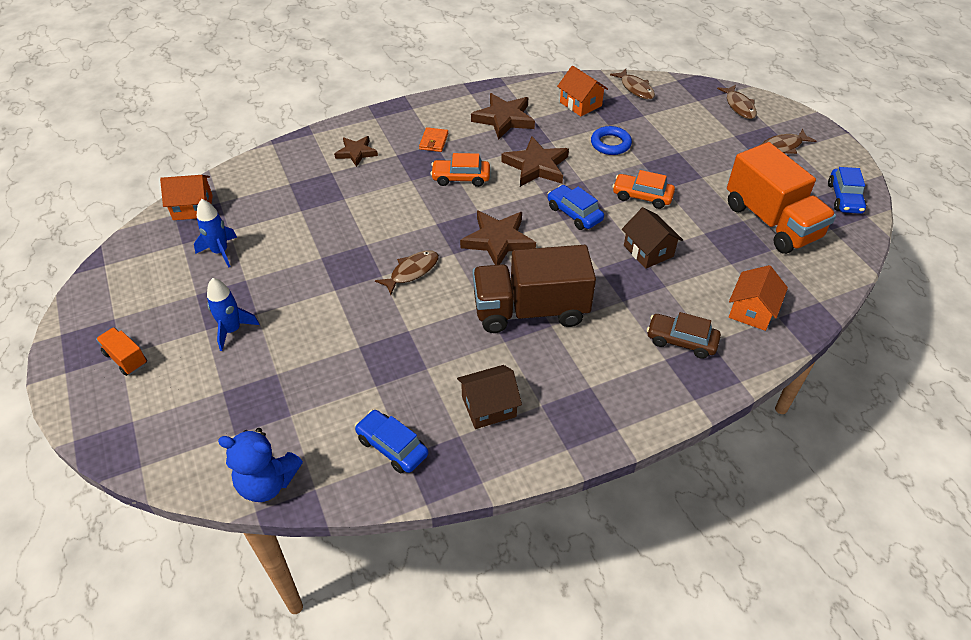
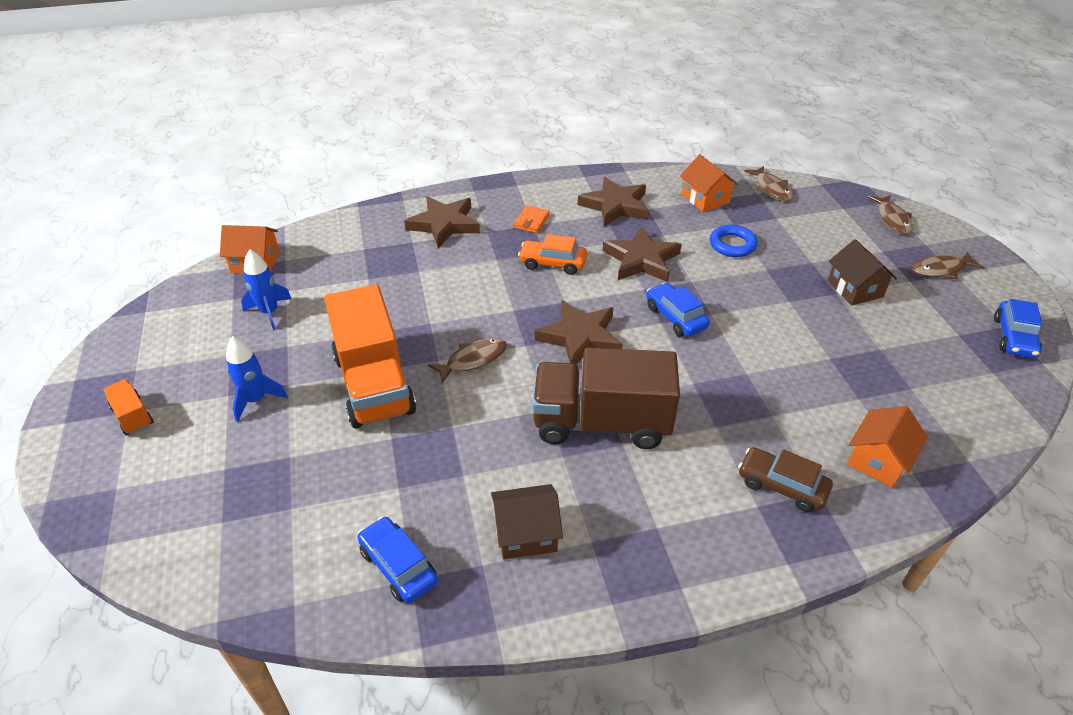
camera: 10 degrees right, 5 degrees down
blue teddy bear [218,428,303,502] -> none
brown star [334,136,378,167] -> brown star [404,196,480,248], size x1.58
orange car [612,170,675,209] -> none
brown house [622,207,683,269] -> brown house moved to [828,239,897,305]
orange truck [727,142,836,254] -> orange truck moved to [324,284,416,428]

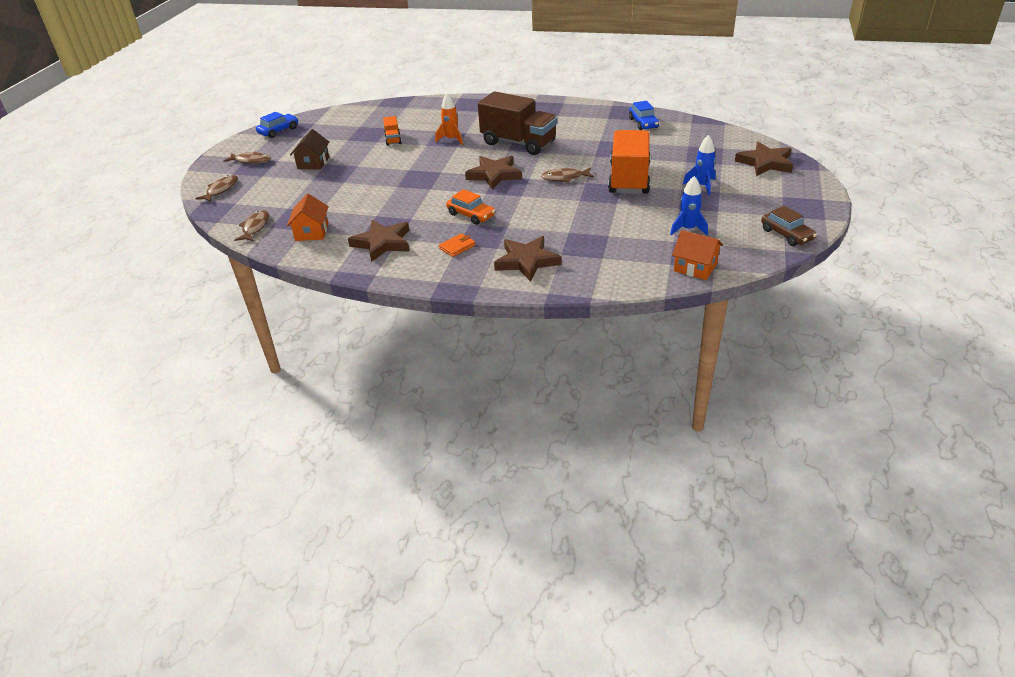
camera: 150 degrees left, 5 degrees down
orange truck [103,379,154,435] -> orange truck moved to [383,116,402,146]
brown house [491,484,563,559] -> none
brown star [603,226,682,282] -> brown star moved to [735,142,793,176]
blue car [647,283,710,337] -> none
blue ring [710,225,758,257] -> none
brown car [738,447,833,512] -> brown car moved to [761,206,817,246]
orange house [847,406,928,488] -> none
none -> orange rocket [435,93,463,145]

